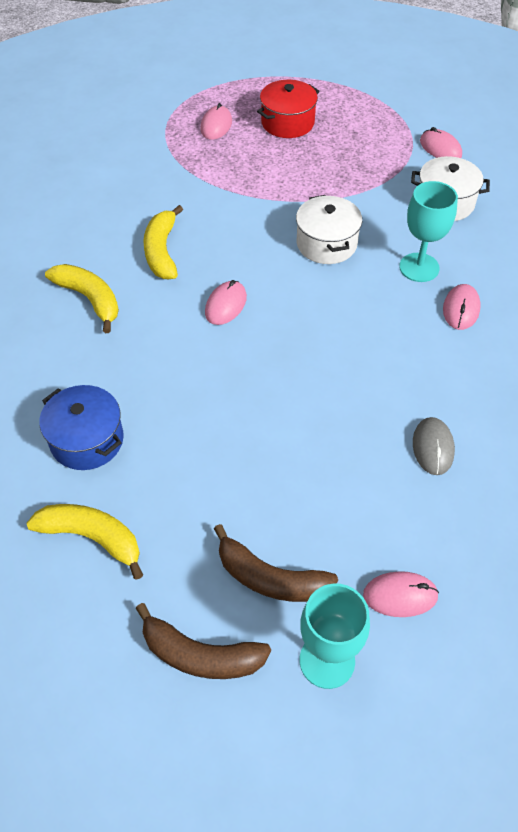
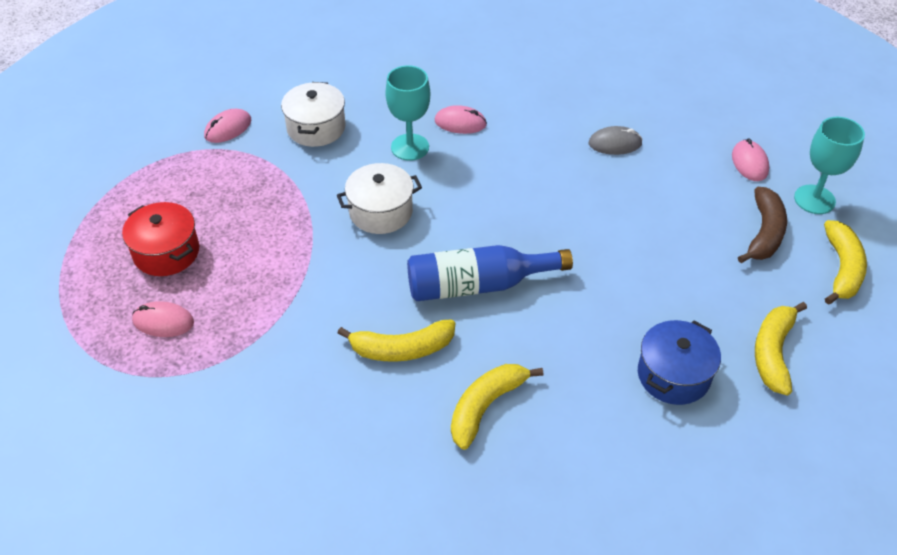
camera: 95 degrees left, 5 degrees down
brown banana [135,603,271,679] -> yellow banana [824,220,867,305]
pink mouse [205,280,247,325] -> blue bottle [407,245,573,301]

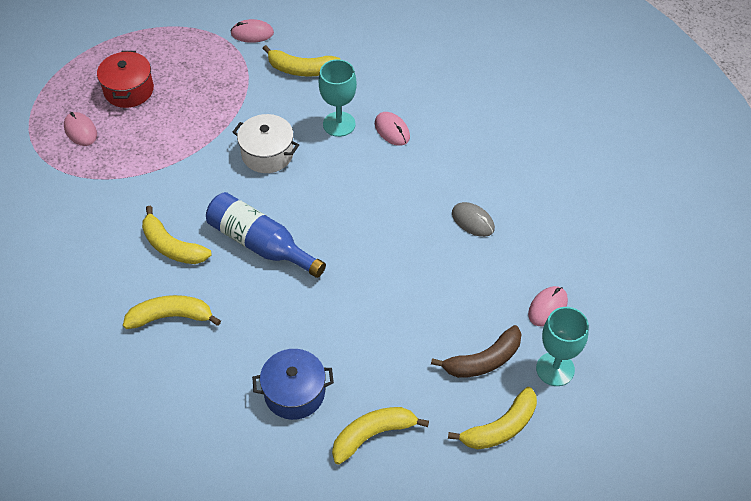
camera: 45 degrees right, 5 degrees up
white pot [281,82,346,147] -> yellow banana [262,45,341,77]

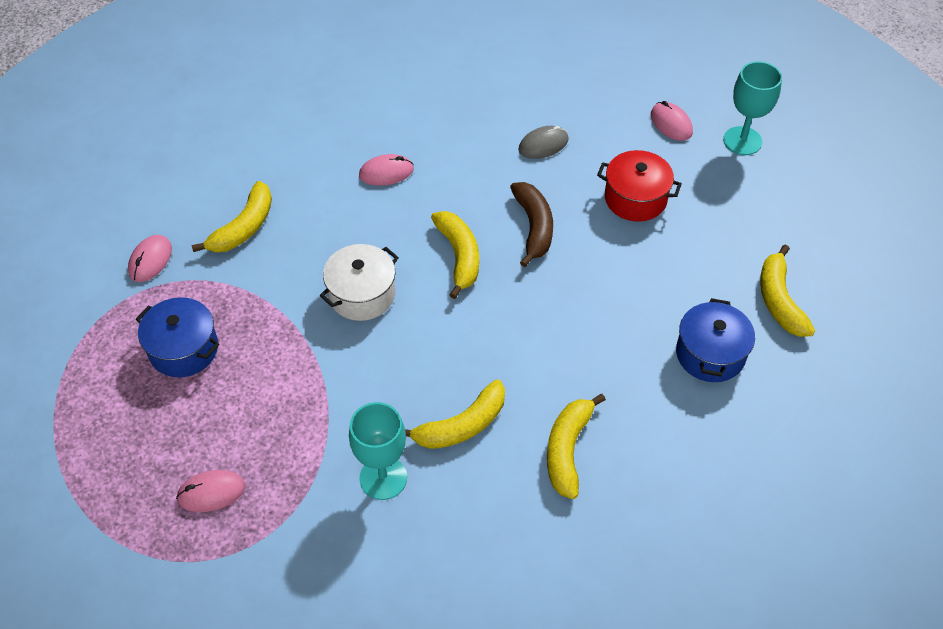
camera: 70 degrees left, 0 degrees up
red pot [97,51,154,108] -> red pot moved to [597,150,682,222]
blue bottle [206,192,326,278] -> none
turquoise goblet [319,59,357,137] -> turquoise goblet moved to [349,402,407,500]
brown banana [431,325,522,378] -> brown banana moved to [510,182,553,267]
yellow banana [448,387,537,449] -> yellow banana moved to [431,211,479,299]
none -> blue pot [136,297,219,377]

